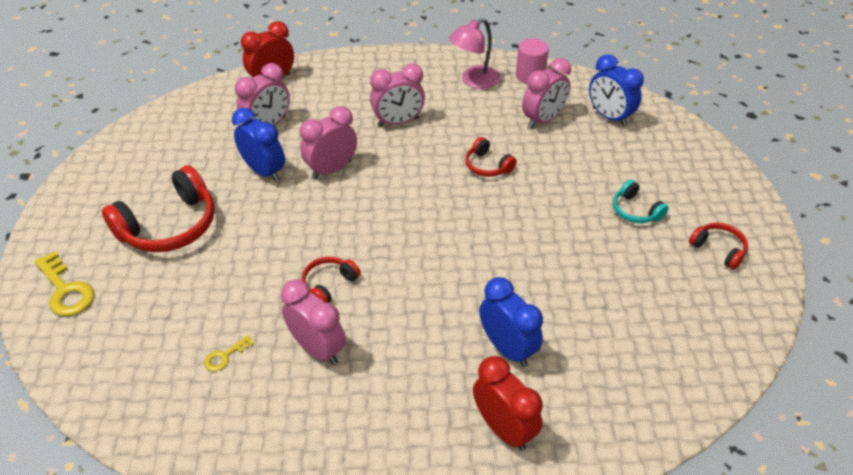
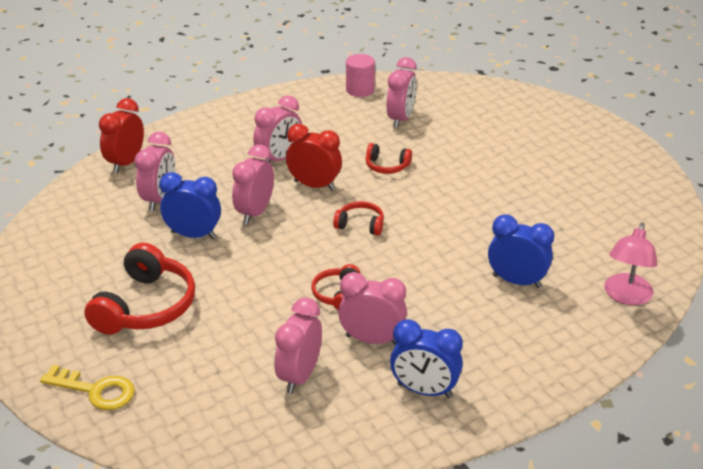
camera: 30 degrees left, 10 degrees down
yellow key [204,335,254,371] -> pink clock [275,298,322,394]
pink lamp [449,18,500,89] -> pink lamp moved to [604,223,658,305]
red clock [473,356,543,451] -> red clock moved to [286,124,342,191]
blue clock [589,54,644,127] -> blue clock moved to [390,319,463,398]
turquoise headphones [613,180,669,223] -> none
red headphones [689,223,748,270] -> red headphones moved to [333,201,384,236]

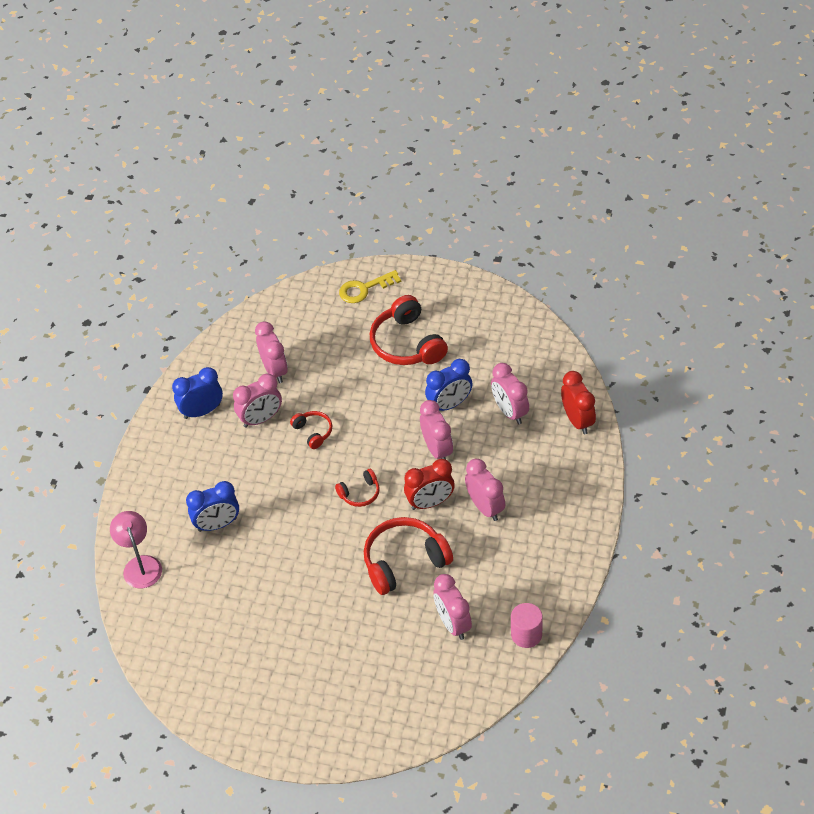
camera: 140 degrees right, 15 degrees up
pink clock [253,95,302,162] -> pink clock turned 150 degrees clockwise [465,459,505,521]
red headphones [366,143,412,174] -> red headphones [364,517,453,595], size x1.95

